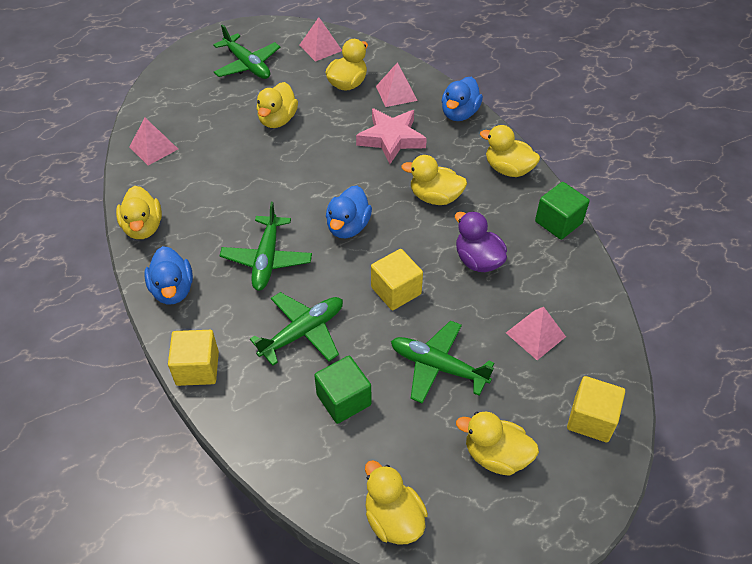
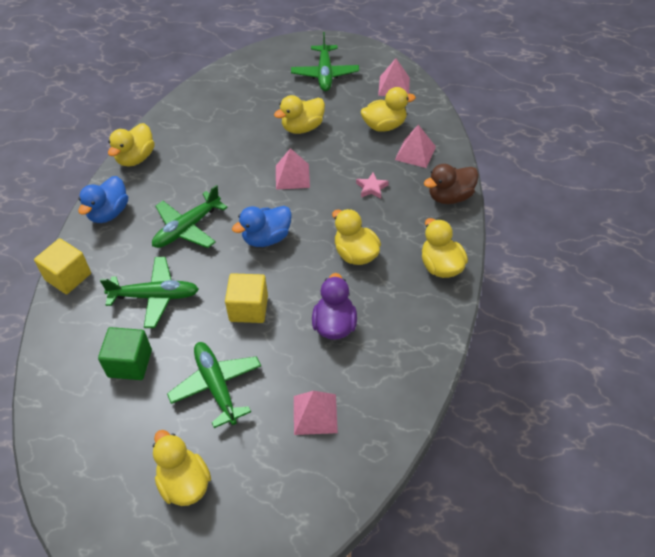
camera: 40 degrees right, 0 degrees up
pink pyramid [129,118,178,166] -> pink pyramid moved to [276,148,310,190]
pink star [356,108,427,164] -> pink star [356,172,389,199], size x0.48
yellow duck [365,460,428,545] -> none
blue duck [442,77,483,121] -> brown duck [424,164,479,204]
green cube [535,182,589,240] -> none
yellow cube [567,376,625,442] -> none

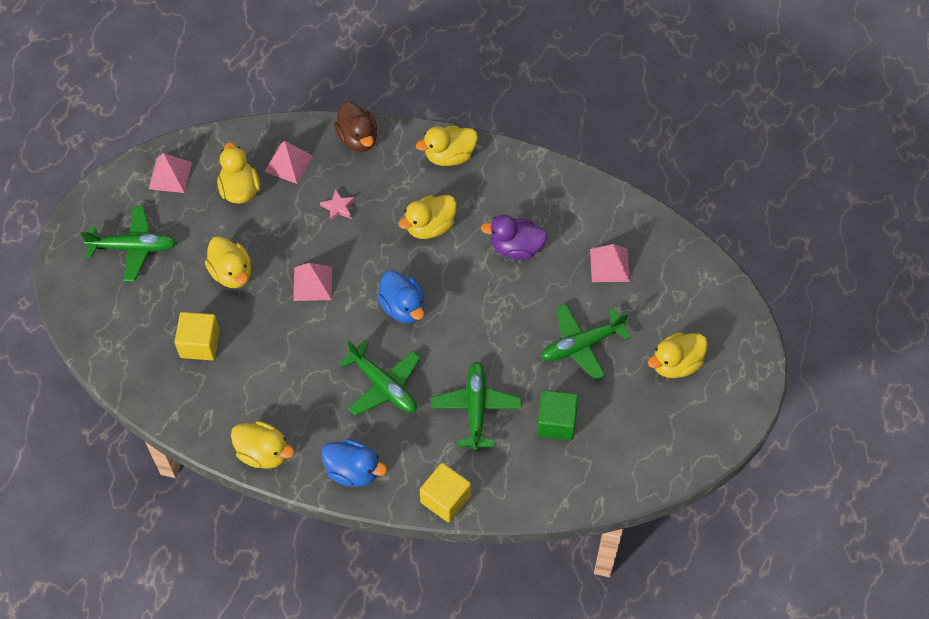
camera: 90 degrees left, 10 degrees up
yellow cube [225,273,268,323] -> yellow cube moved to [174,312,220,360]

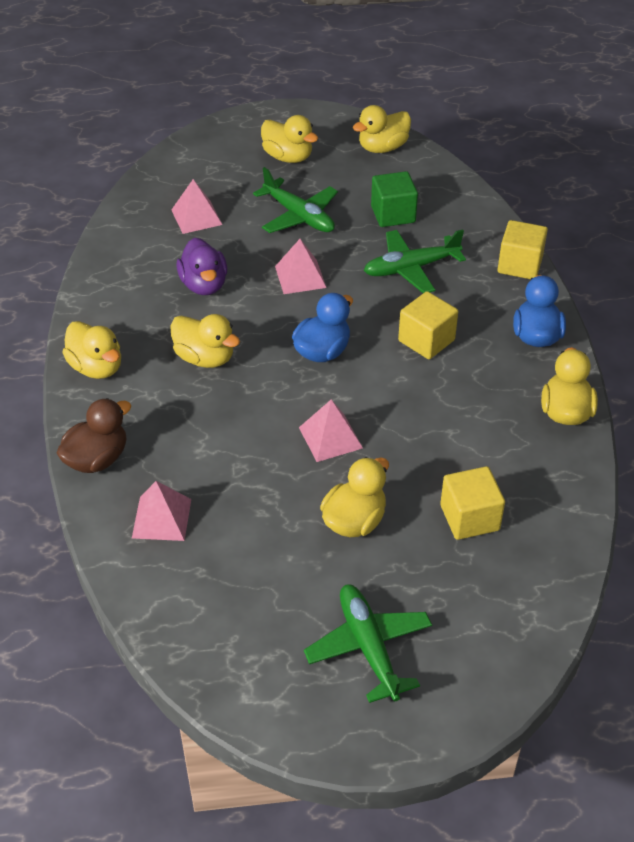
camera: 110 degrees left, 15 degrees down
pink pyramid [149,153,192,193] -> pink pyramid moved to [275,239,327,294]
yellow duck [217,142,260,204] -> yellow duck moved to [353,105,411,153]
pink star [320,189,355,222] -> none
green plane [339,340,421,416] -> yellow cube [398,291,458,359]

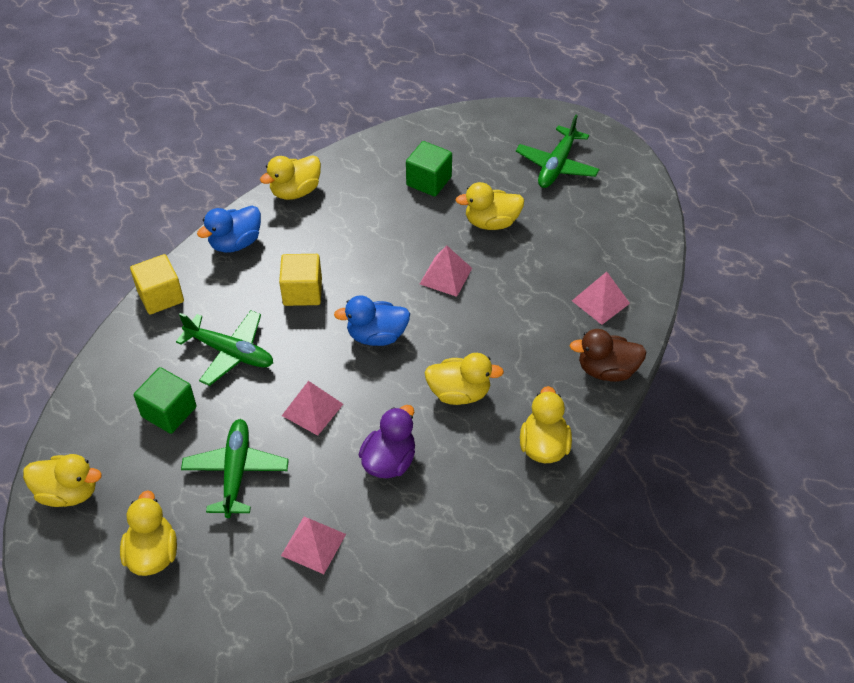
camera: 135 degrees left, 5 degrees up
yellow duck [170,314,240,368] -> yellow duck turned 105 degrees clockwise [424,353,504,405]
yellow cube [440,466,505,540] -> green cube [406,141,452,197]

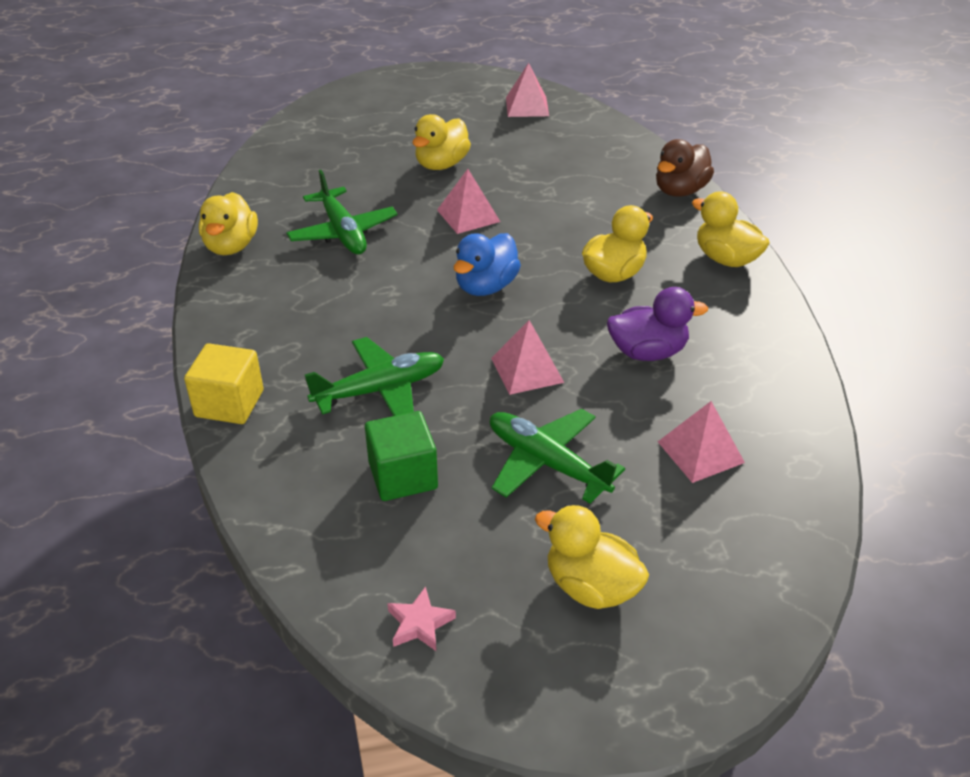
camera: 50 degrees left, 10 degrees down
yellow duck [23,454,102,507] -> pink star [387,586,456,651]
blue duck [197,206,261,253] -> none
yellow cube [279,254,322,306] -> none
purple duck [359,405,415,478] -> purple duck turned 105 degrees clockwise [607,287,708,361]
green cube [406,141,452,197] -> none
green plane [516,115,600,188] -> green plane moved to [286,170,398,255]
pink pyramid [572,272,630,325] -> pink pyramid moved to [506,63,549,117]

